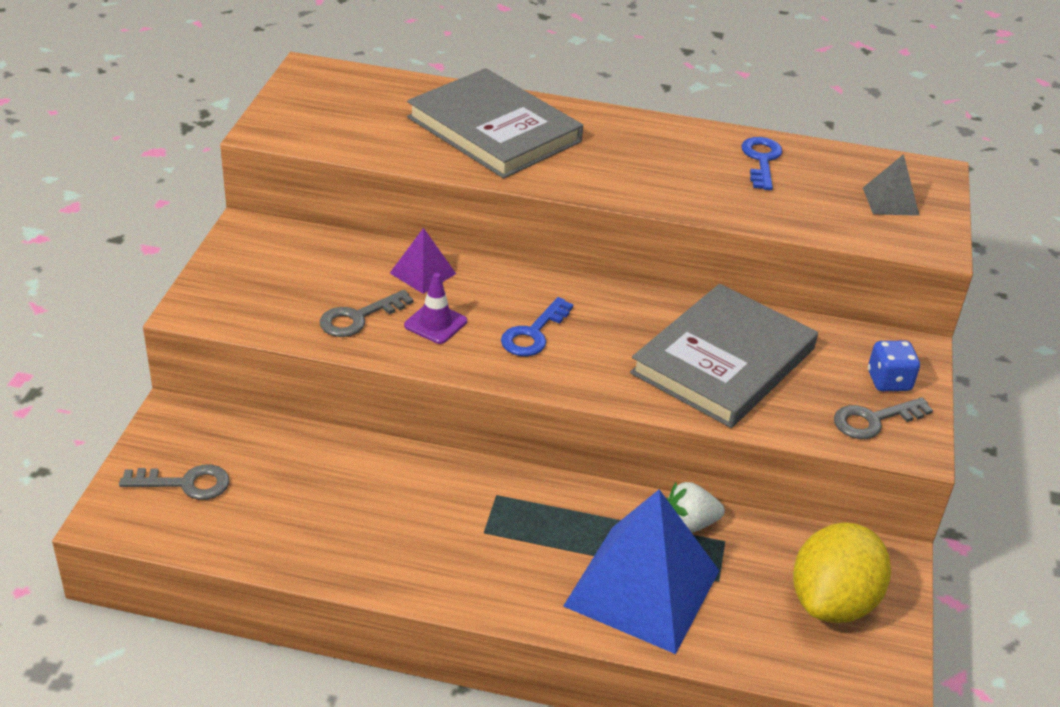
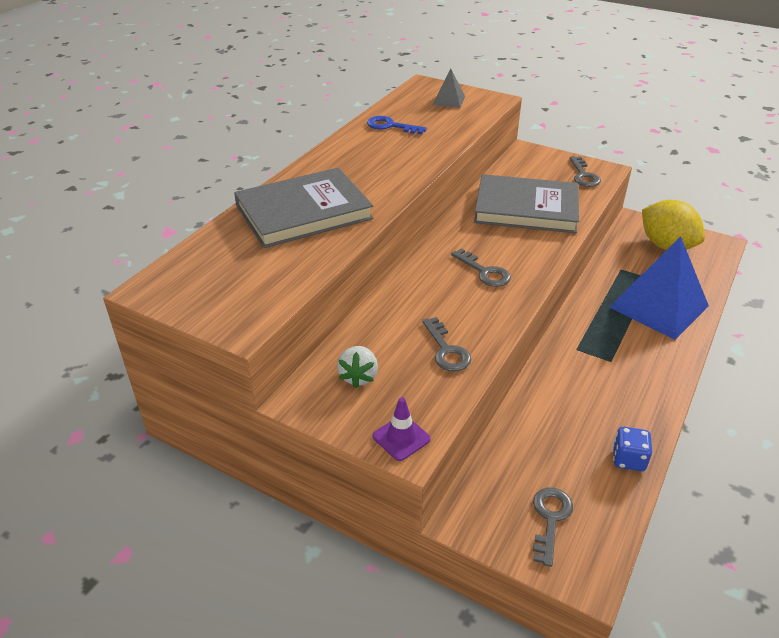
camera: 70 degrees left, 0 degrees up
purple pyramid [390,228,456,294] -> none
purple traffic cone [404,273,467,344] -> purple traffic cone moved to [373,397,431,461]
blue key [501,297,573,356] -> grey key [451,248,511,287]
grey book [630,284,818,428] -> grey book turned 45 degrees counterclockwise [474,174,579,233]
white strawberry [667,482,725,533] -> white strawberry moved to [337,346,378,388]
blue dice [868,341,920,391] -> blue dice moved to [613,427,652,471]

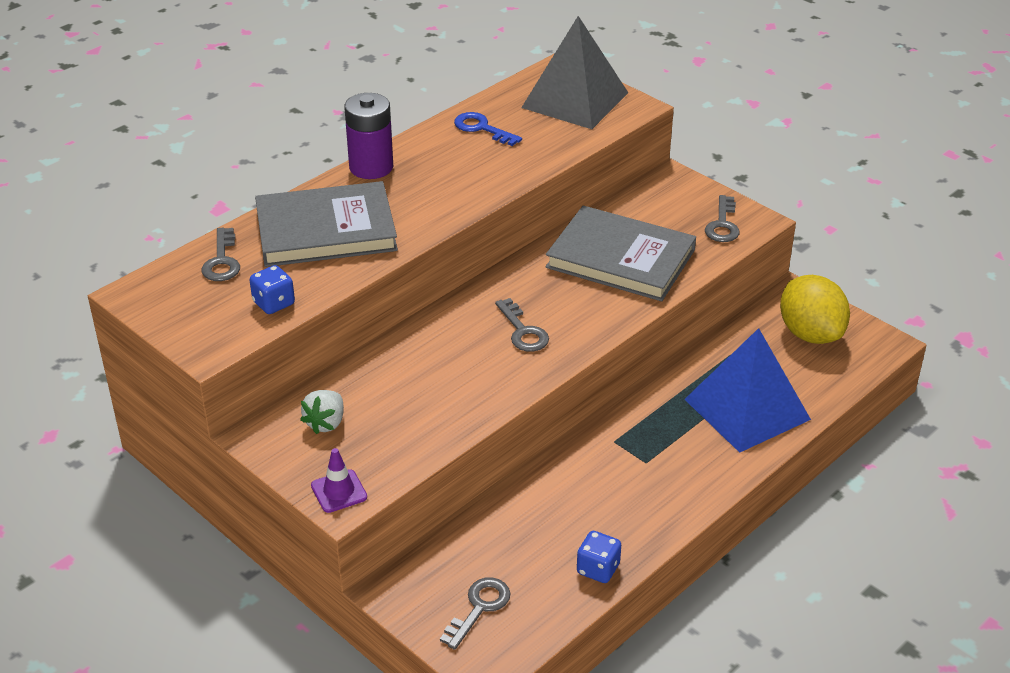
camera: 15 degrees right, 0 degrees up
grey key [422,317,471,372] -> grey key moved to [202,228,240,281]
grey pyramid [433,69,465,108] -> grey pyramid [521,16,628,129], size x2.18
none -> blue dice [250,265,295,314]
none -> purple battery [344,93,393,179]

